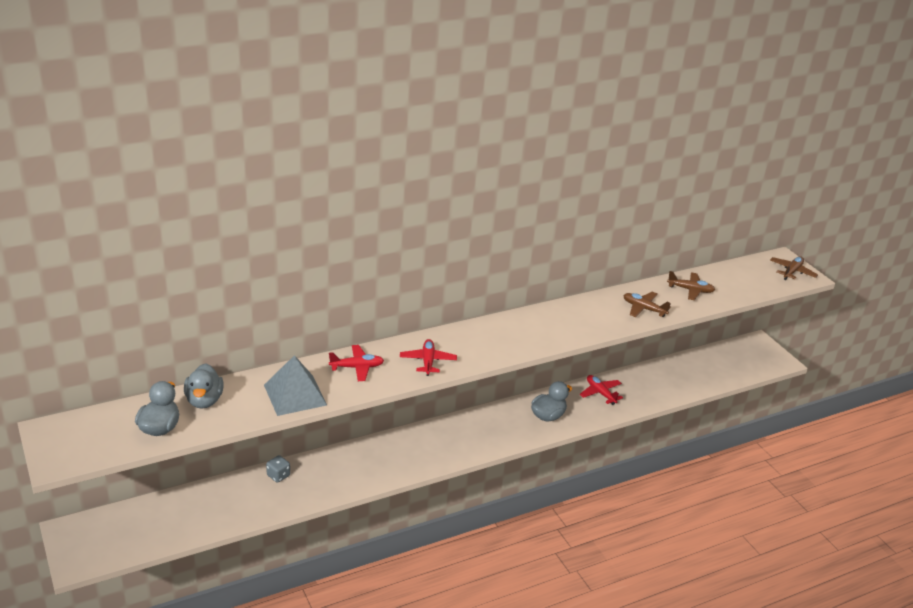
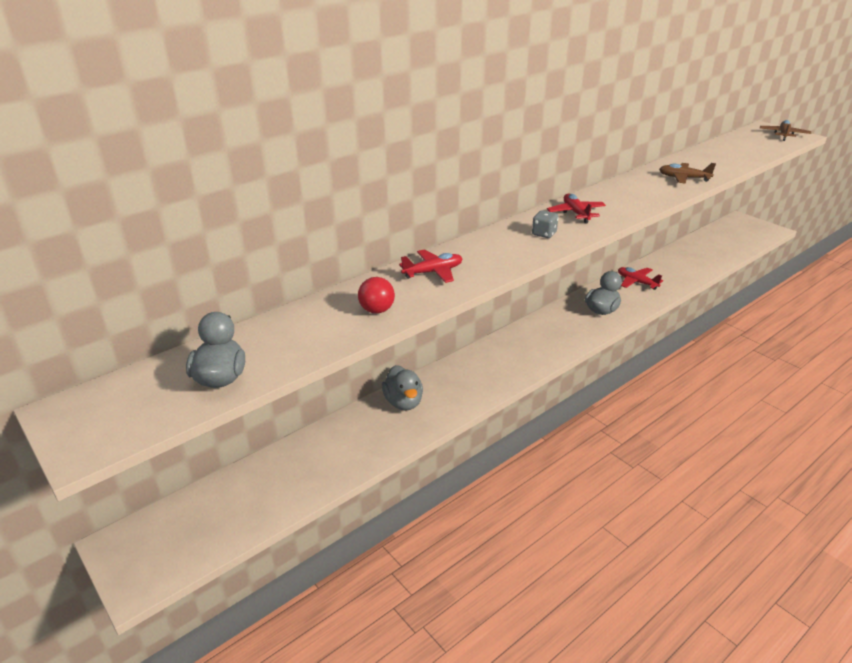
camera: 10 degrees left, 0 degrees up
grey duck [184,363,224,408] -> grey duck moved to [382,365,423,410]
grey pyramid [264,355,327,416] -> red ball [358,277,395,314]
grey dice [266,455,290,483] -> grey dice moved to [532,210,558,238]
red plane [400,339,457,376] -> red plane moved to [547,193,606,224]
brown plane [667,271,715,300] -> none

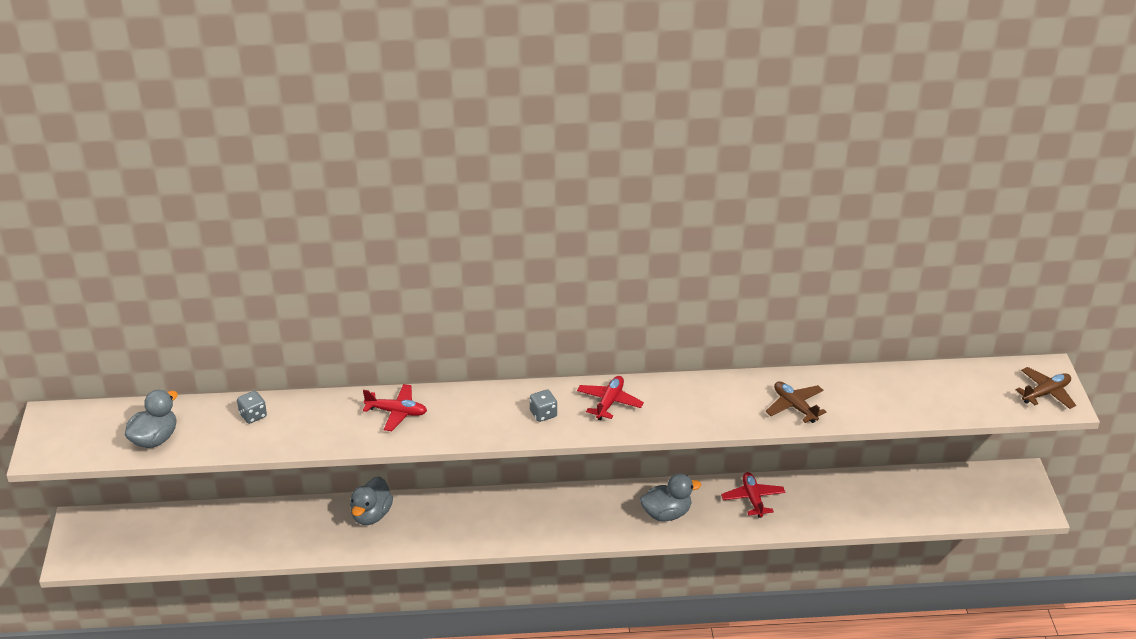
camera: 35 degrees right, 5 degrees up
red ball [358,277,395,314] -> none
none -> grey dice [237,391,267,424]

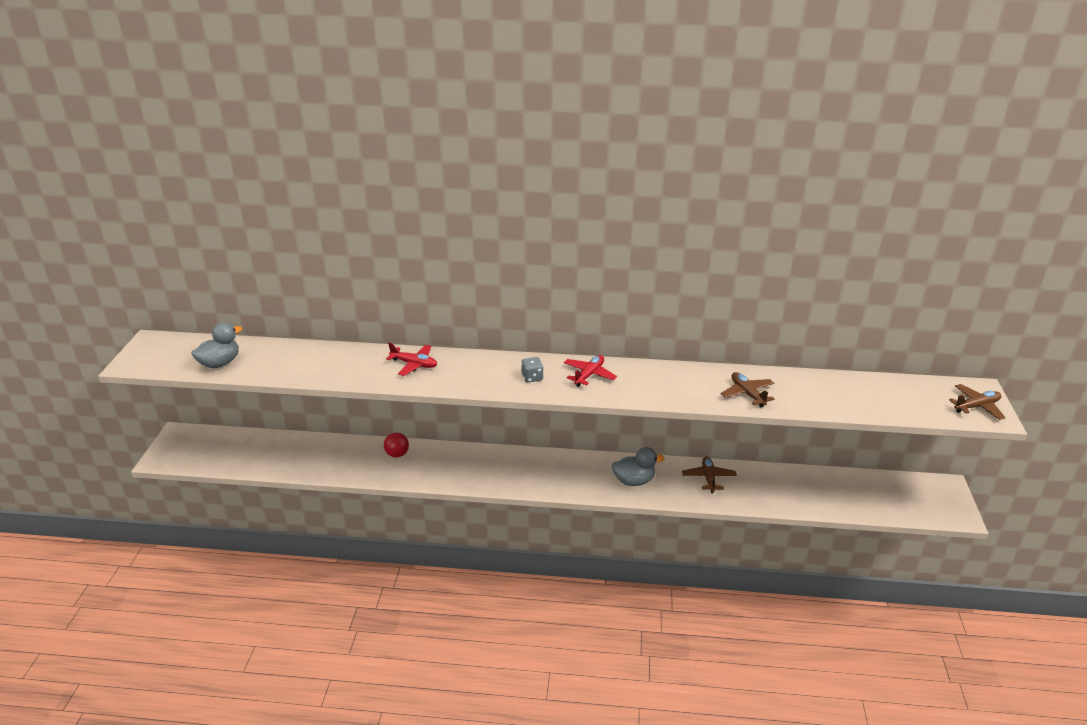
camera: 10 degrees right, 5 degrees down
grey dice [237,391,267,424] -> none
grey duck [350,476,393,525] -> red ball [384,433,409,457]
red plane [721,472,785,518] -> brown plane [682,456,737,493]

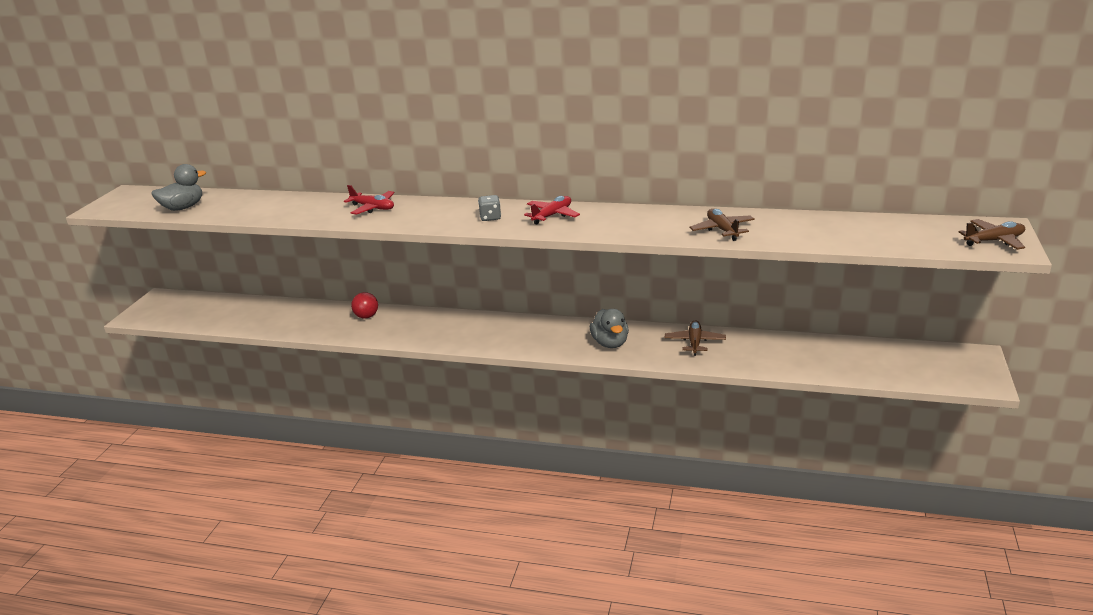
camera: 10 degrees right, 5 degrees down
grey duck [612,447,665,486] -> grey duck turned 75 degrees clockwise [590,309,629,348]

